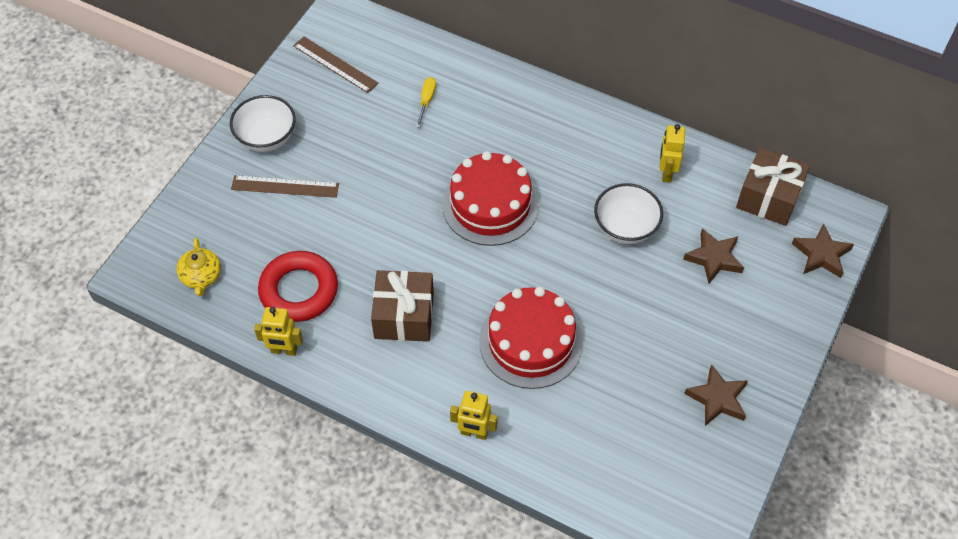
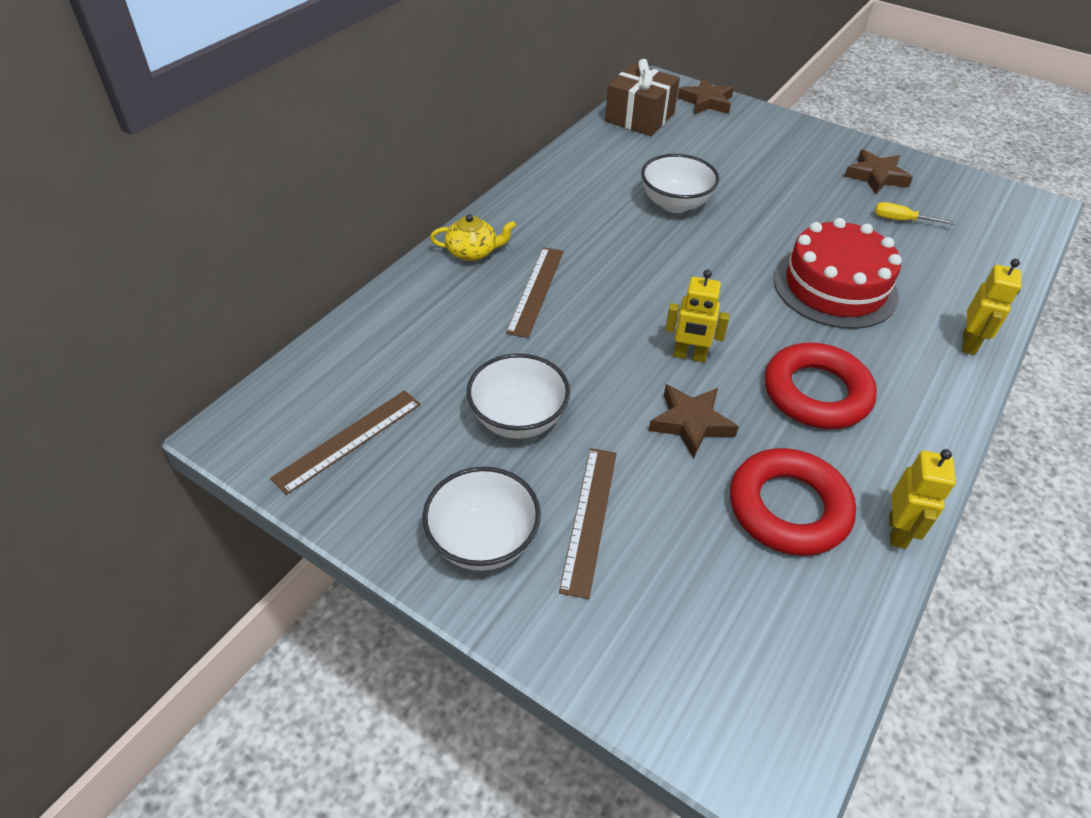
camera: 85 degrees left, 10 degrees down
yellow teapot [177,238,221,296] -> yellow teapot moved to [430,214,516,261]
brown gift [371,270,434,342] -> red ring [765,343,877,429]
yellow screwdriver [416,77,436,128] -> yellow screwdriver moved to [875,202,954,225]
red cake [442,151,539,246] -> none
yellow robot [660,124,685,183] -> yellow robot moved to [665,269,730,362]
brown star [683,228,744,283] -> brown star moved to [649,384,739,459]
none -> white bowl [467,353,570,439]
none -> brown ruler [506,247,564,338]

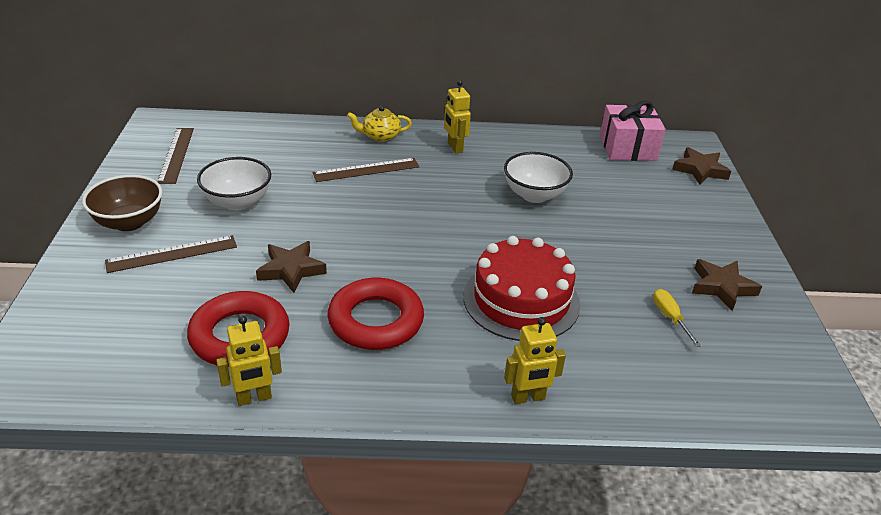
camera: 55 degrees right, 10 degrees down
brown ruler [270,390,421,495] -> brown ruler turned 75 degrees clockwise [158,128,194,184]
white bowl [422,467,541,571] -> brown bowl [82,175,163,231]
yellow teapot [430,214,516,261] -> yellow teapot turned 120 degrees clockwise [347,106,412,142]
brown gift [605,59,680,136] -> pink gift [600,101,666,161]
yellow robot [665,269,730,362] -> yellow robot moved to [444,80,471,154]

